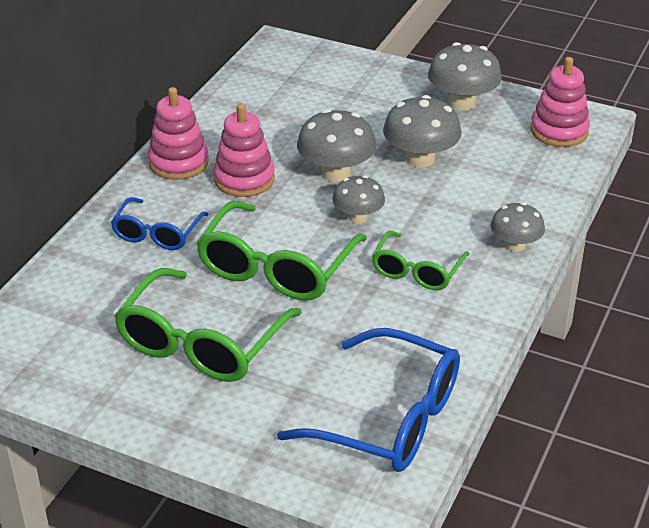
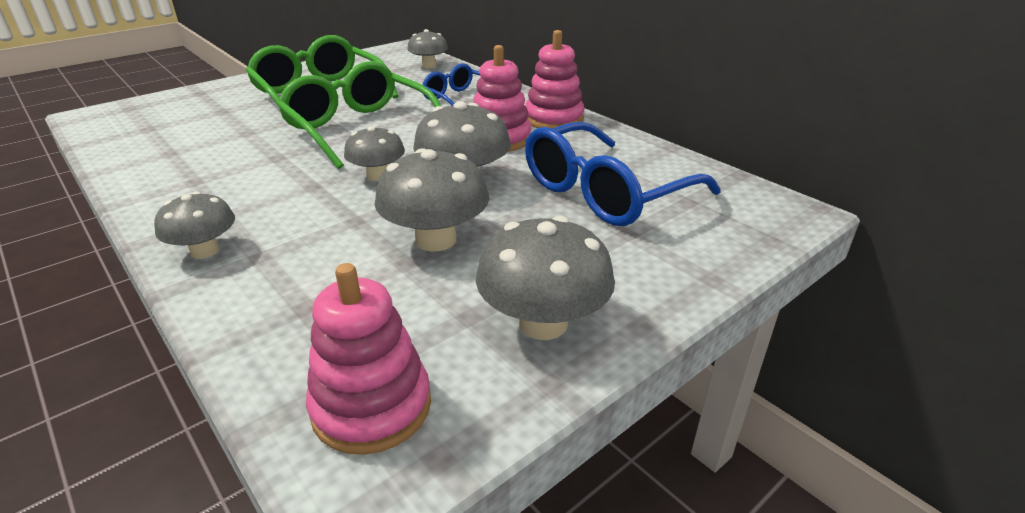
camera: 115 degrees right, 5 degrees down
blue glasses [277,328,460,472] -> blue glasses moved to [525,122,720,226]
green glasses [372,231,469,290] -> none
none -> grey mushroom [407,29,448,68]

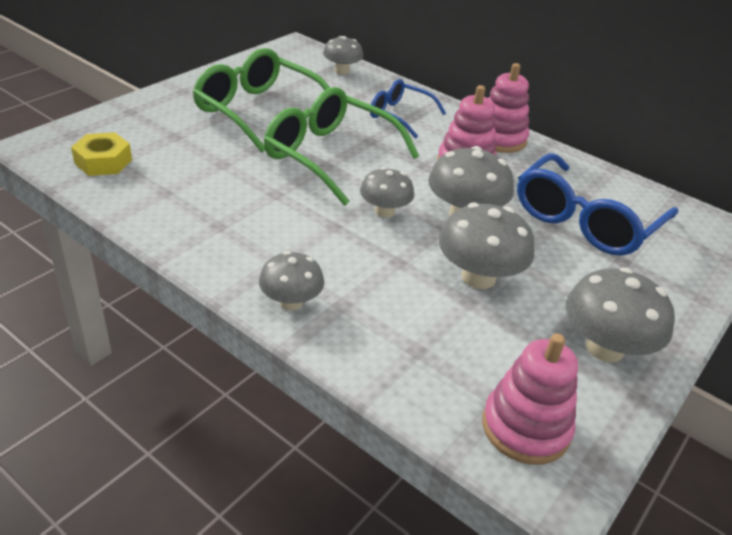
camera: 15 degrees left, 5 degrees up
none -> yellow nut [71,132,132,176]

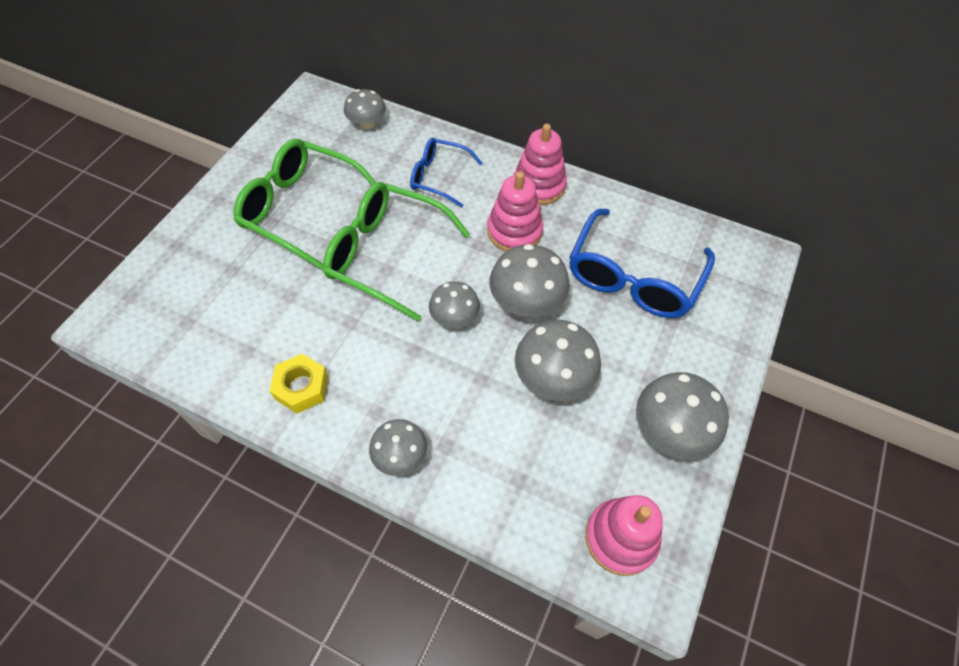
camera: 10 degrees left, 20 degrees up
yellow nut [71,132,132,176] -> yellow nut moved to [270,354,328,414]

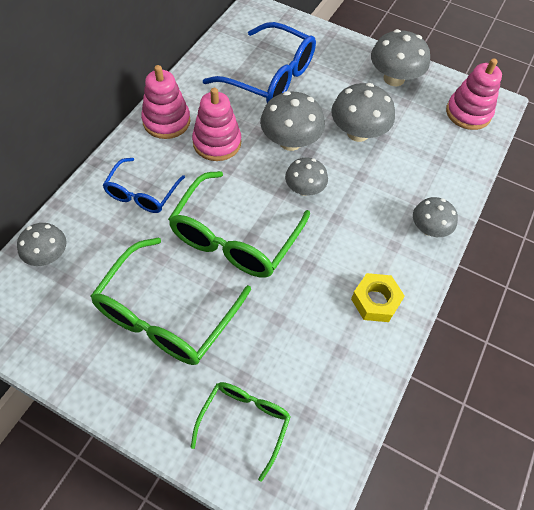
camera: 90 degrees left, 0 degrees up
none -> green glasses [191,382,291,482]

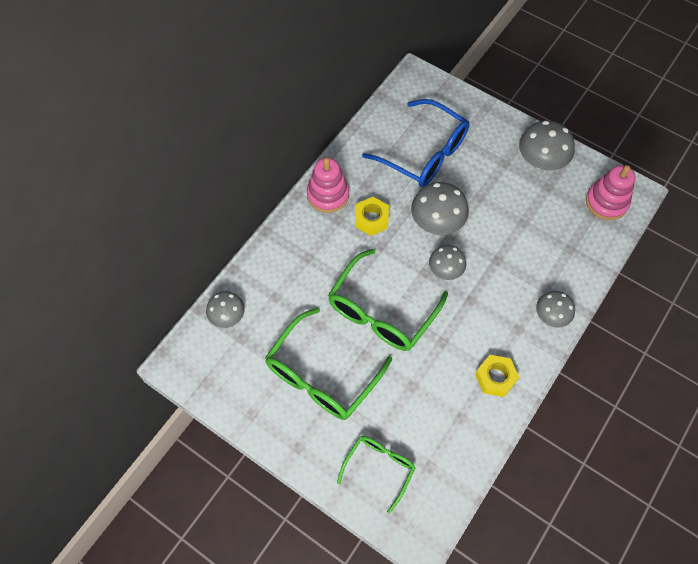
camera: 10 degrees right, 5 degrees up
blue glasses [103,158,185,213] -> none
pink stacking toy [192,88,241,161] -> yellow nut [355,197,389,236]
grey mushroom [331,83,395,142] -> none

